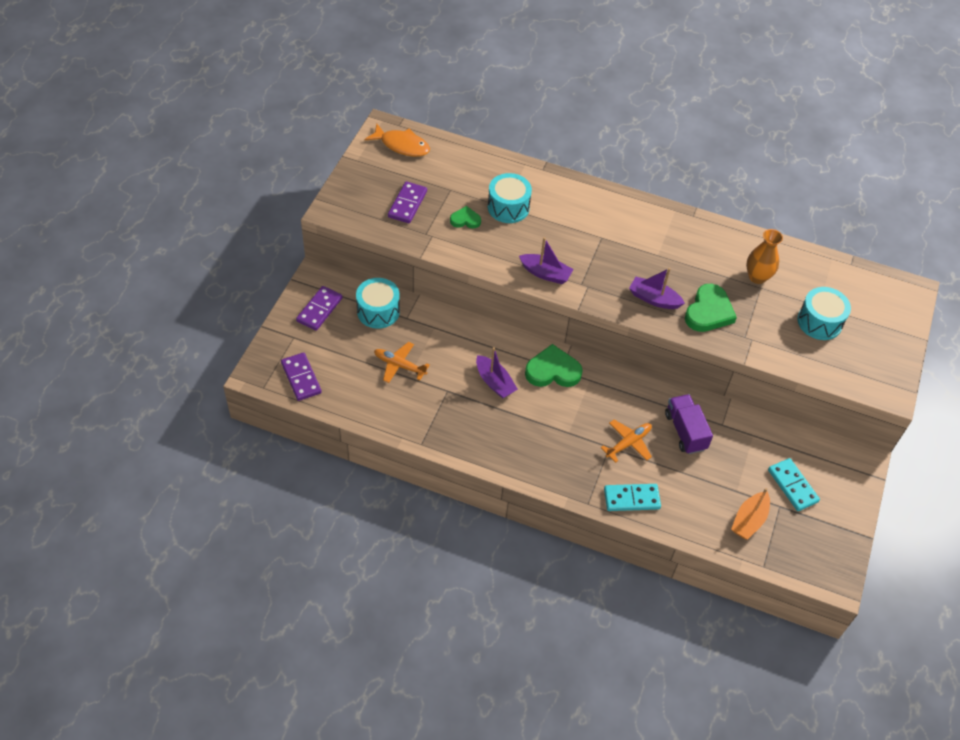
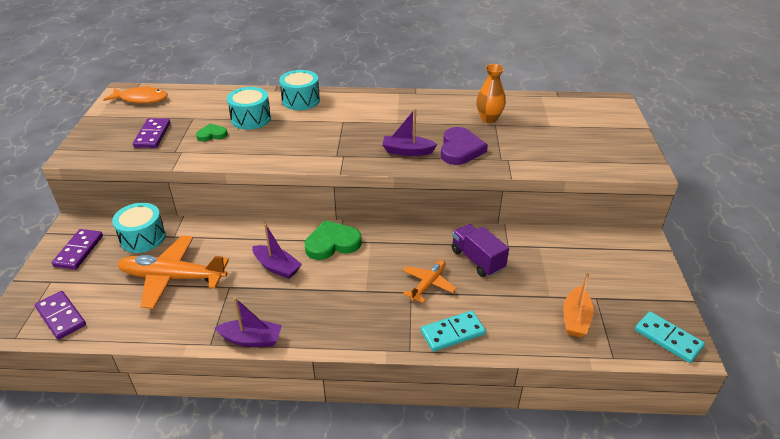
camera: 15 degrees left, 15 degrees down
orange plane [374,342,430,383] -> orange plane [117,236,229,309], size x1.78
purple boat [519,237,573,284] -> purple boat moved to [215,297,282,347]
green heart [685,284,737,332] -> purple heart [441,127,488,165]
turquoise domino [768,458,820,511] -> turquoise domino moved to [635,311,705,363]
turquoise drum [798,287,851,340] -> turquoise drum moved to [279,70,320,110]

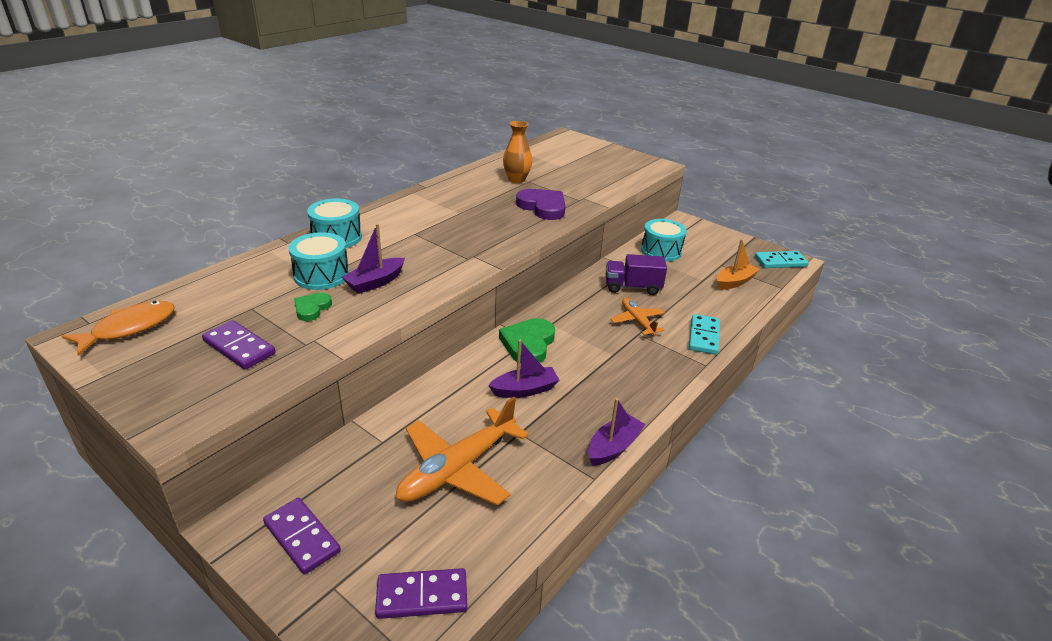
camera: 55 degrees left, 5 degrees down
turquoise drum [112,203,166,253] -> turquoise drum moved to [641,219,686,262]
purple boat [382,108,437,156] -> purple boat moved to [342,224,405,294]
orange boat [563,272,594,337] -> orange boat turned 90 degrees counterclockwise [717,239,760,290]

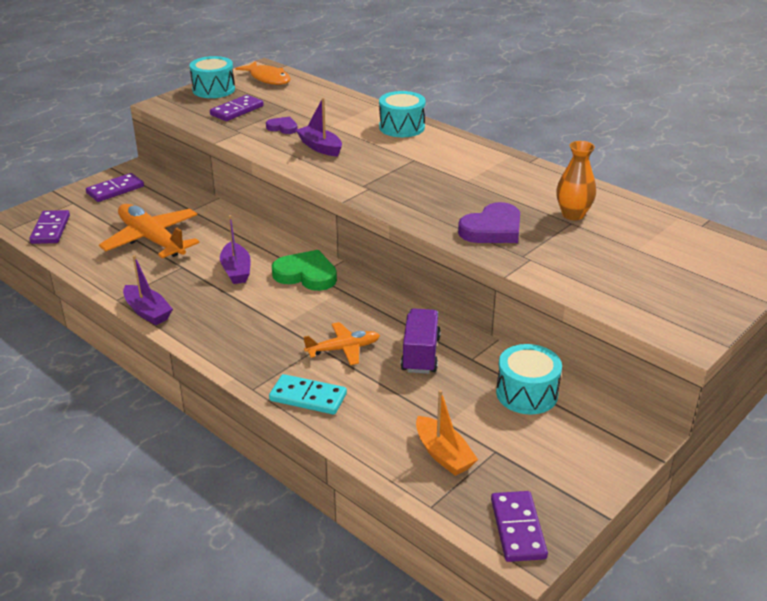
camera: 95 degrees right, 0 degrees up
turquoise drum [288,232,349,290] -> turquoise drum moved to [189,56,235,98]
green heart [294,293,332,321] -> purple heart [266,117,298,134]
turquoise domino [755,251,809,268] -> purple domino [491,491,548,562]

